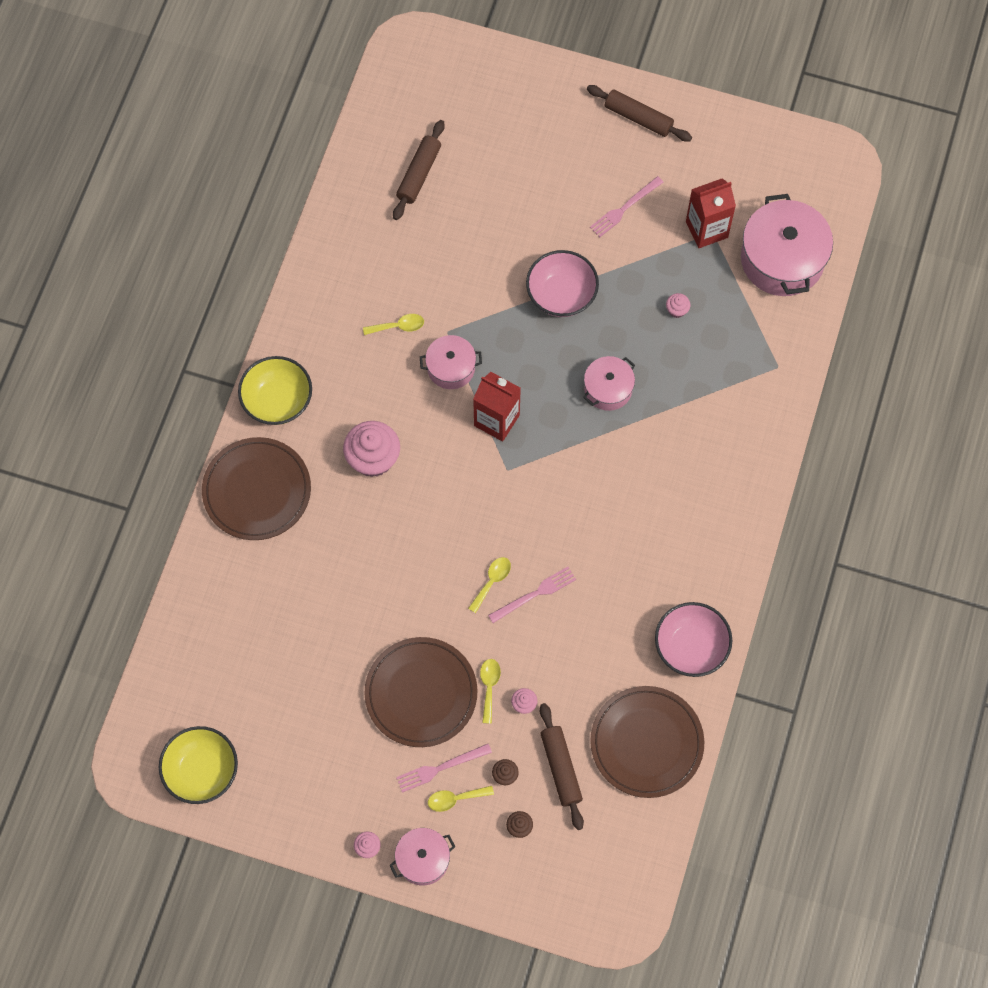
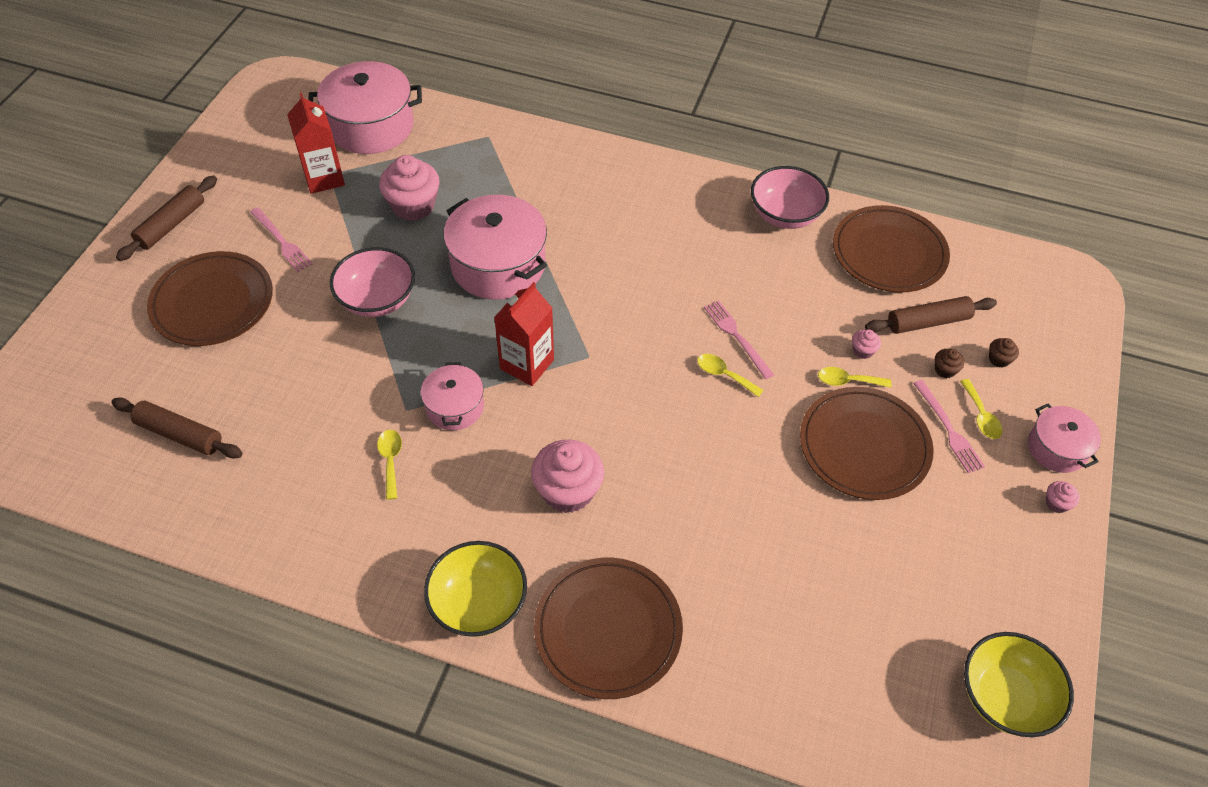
camera: 90 degrees left, 15 degrees down
pink pot [583,356,635,411] -> pink pot [444,195,547,300], size x1.79
pink cupcake [666,293,690,318] -> pink cupcake [379,155,440,221], size x2.25
none -> brown plate [147,251,273,346]

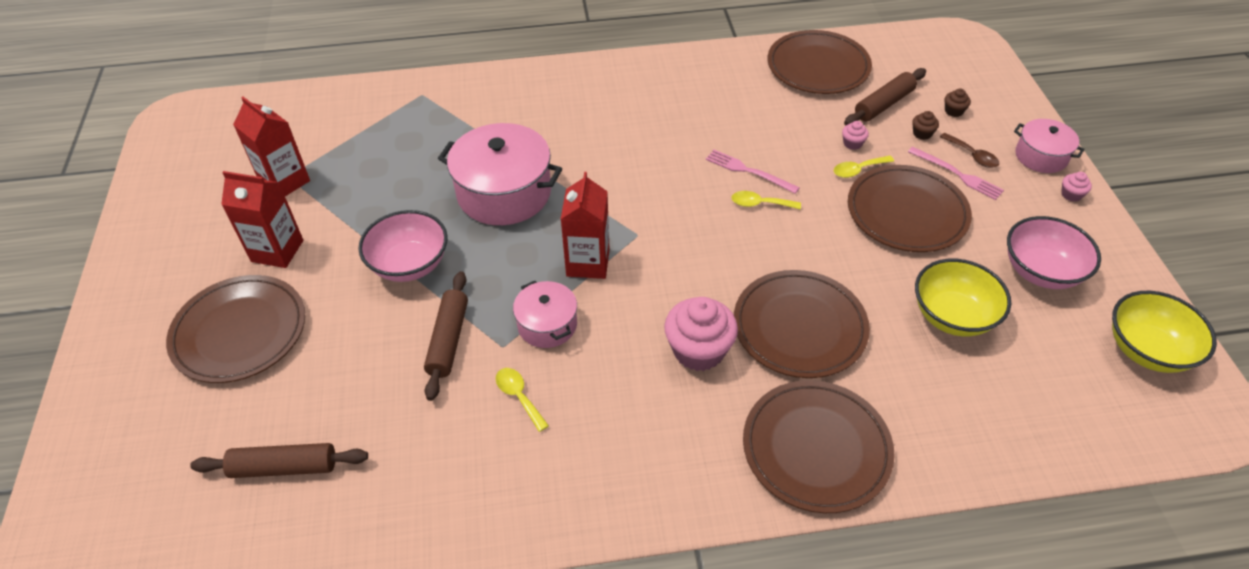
camera: 25 degrees left, 5 degrees down
brown rolling pin [116,175,217,261] -> brown rolling pin moved to [424,271,468,401]
pink fork [250,207,313,272] -> red carton [221,171,303,268]
pink pot [308,61,422,154] -> none
pink cupcake [379,155,440,221] -> none
yellow bowl [424,541,527,637] -> yellow bowl moved to [915,259,1011,337]
pink bowl [751,166,829,229] -> pink bowl moved to [1007,216,1101,289]
yellow spoon [960,379,1002,439] -> brown spoon [940,133,999,168]
none -> brown plate [734,270,870,378]

